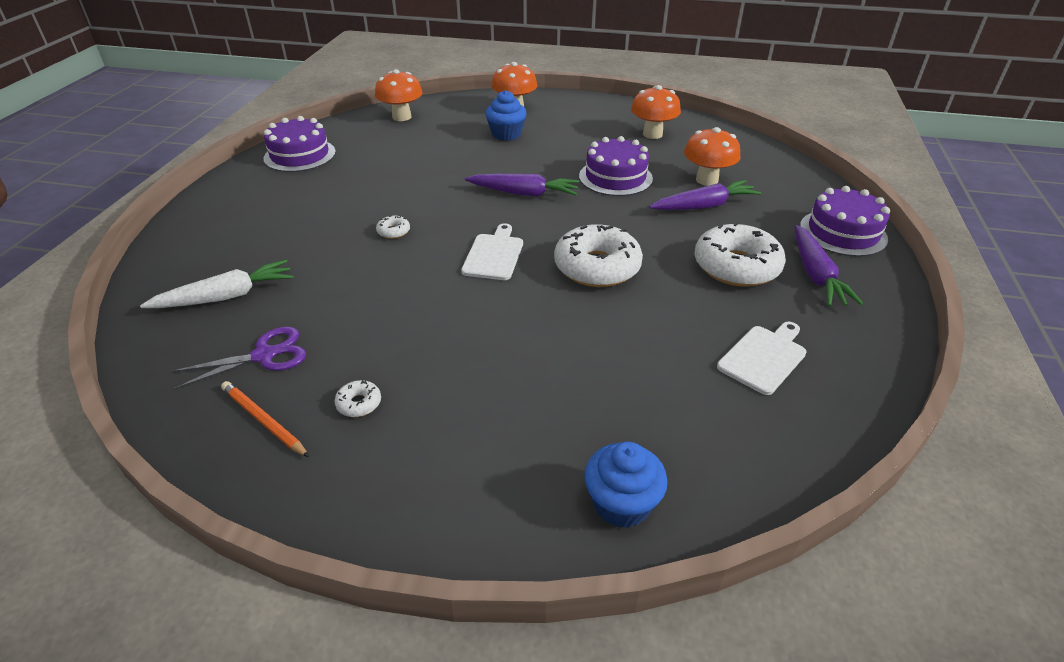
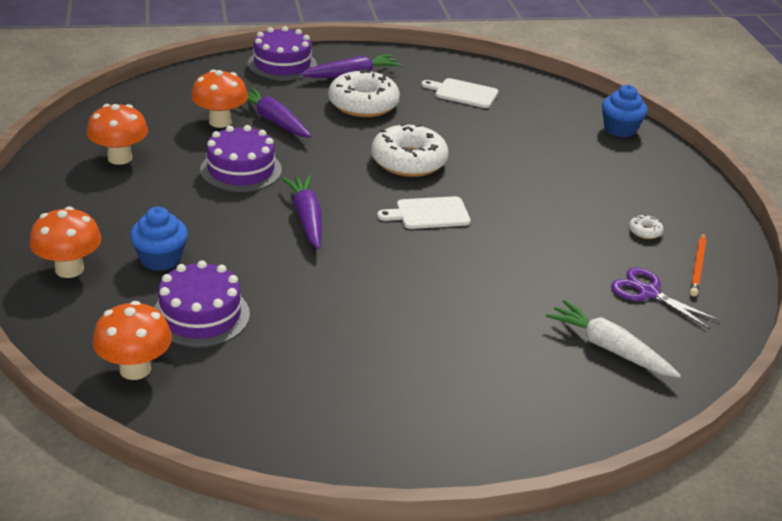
camera: 115 degrees left, 5 degrees down
purple cake [263,116,336,172] -> purple cake moved to [154,260,250,348]
white donut [376,216,410,239] -> none

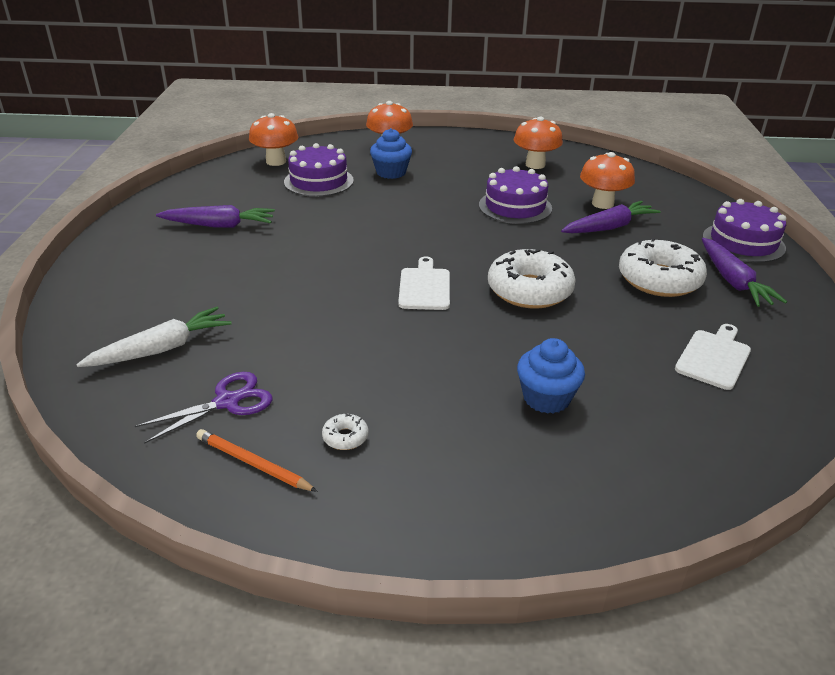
camera: 105 degrees right, 0 degrees up
purple carrot [281,175,322,249] -> purple carrot moved to [156,205,275,228]
blue cupcake [602,85,648,137] -> blue cupcake moved to [517,338,585,414]

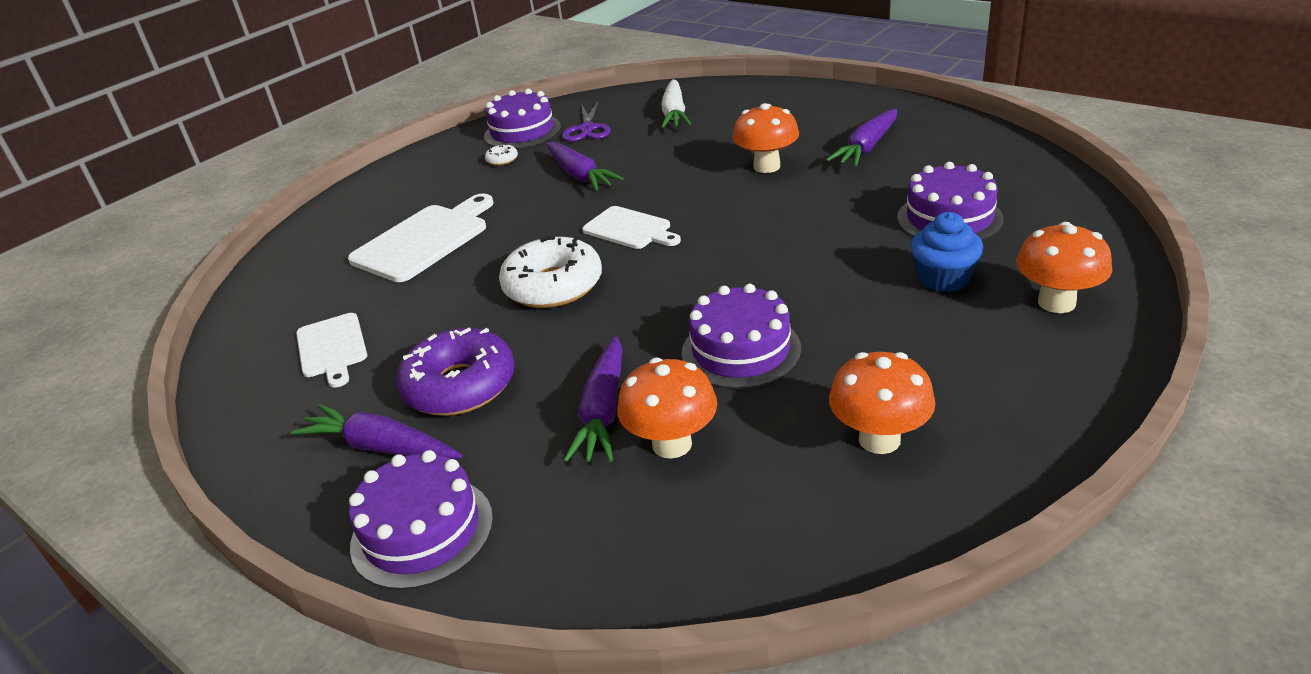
camera: 130 degrees right, 0 degrees up
orange pencil [196,429,317,492] -> purple cake [484,89,561,149]
orange mushroom [249,113,298,166] -> orange mushroom moved to [733,103,799,173]
blue cupcake [517,338,585,414] -> white cutting board [348,194,494,282]
white donut [619,237,707,297] -> purple donut [396,328,515,416]
none -> purple carrot [546,142,624,191]

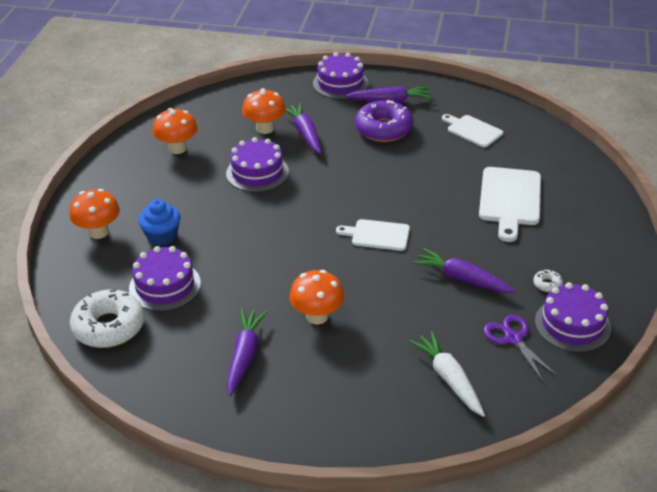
camera: 150 degrees right, 5 degrees up
white donut [499,235,602,308] -> white donut moved to [70,289,145,348]

